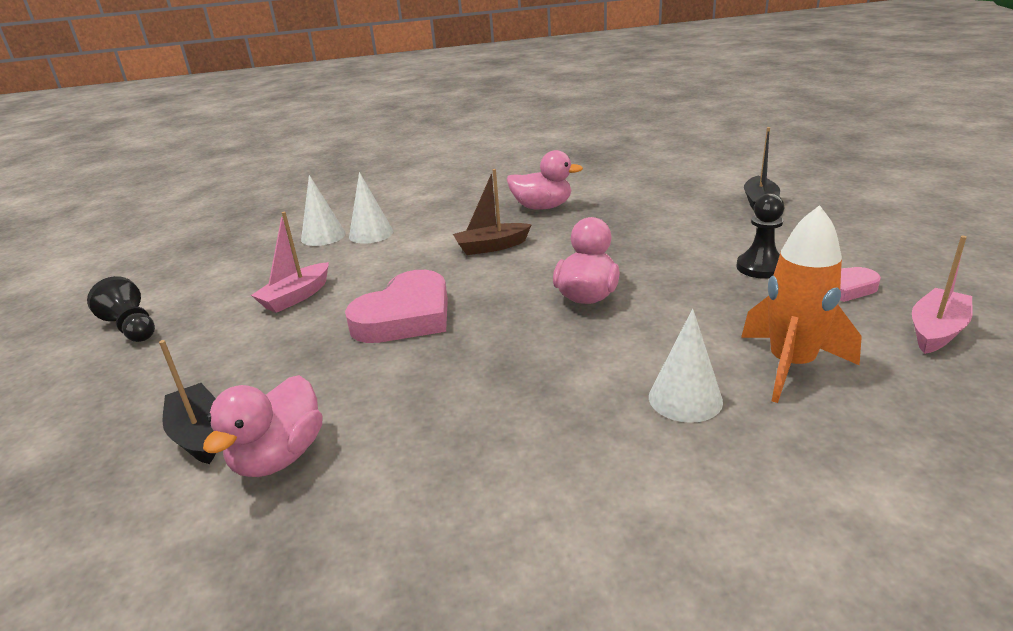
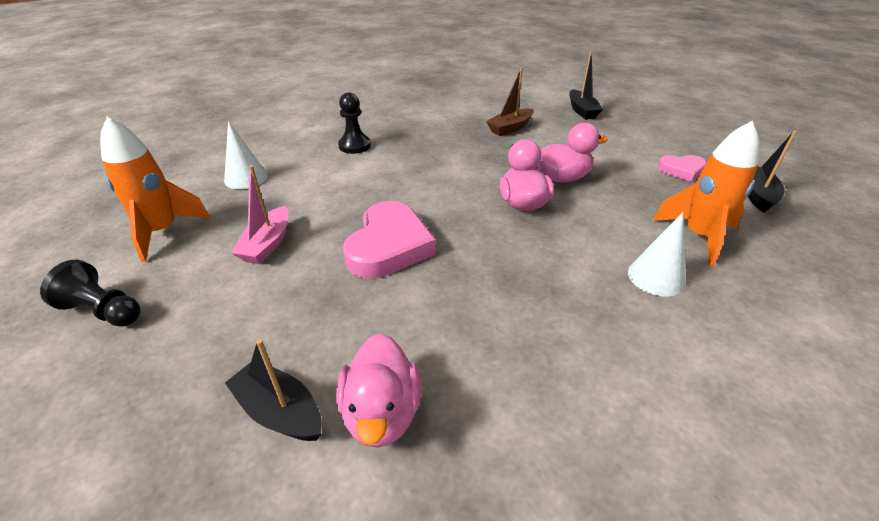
camera: 25 degrees left, 10 degrees up
white cone [349,172,393,244] -> none
brown boat [453,169,532,255] -> brown boat moved to [486,67,534,136]
pink duck [507,150,583,210] -> pink duck moved to [538,123,608,183]
black pawn [736,193,784,279] -> black pawn moved to [338,92,371,154]
pink boat [912,236,973,354] -> black boat [748,130,797,213]
none -> orange rocket [100,117,211,262]

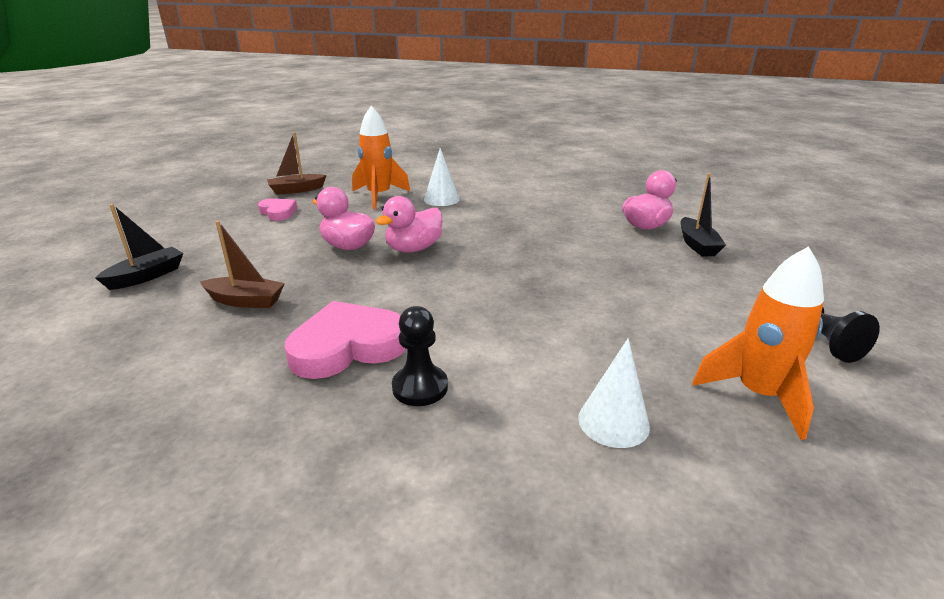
camera: 130 degrees left, 10 degrees down
pink boat [231,165,289,264] -> none
pink heart [343,201,436,279] -> pink heart moved to [285,301,406,379]
black boat [748,130,797,213] -> brown boat [267,132,327,195]

